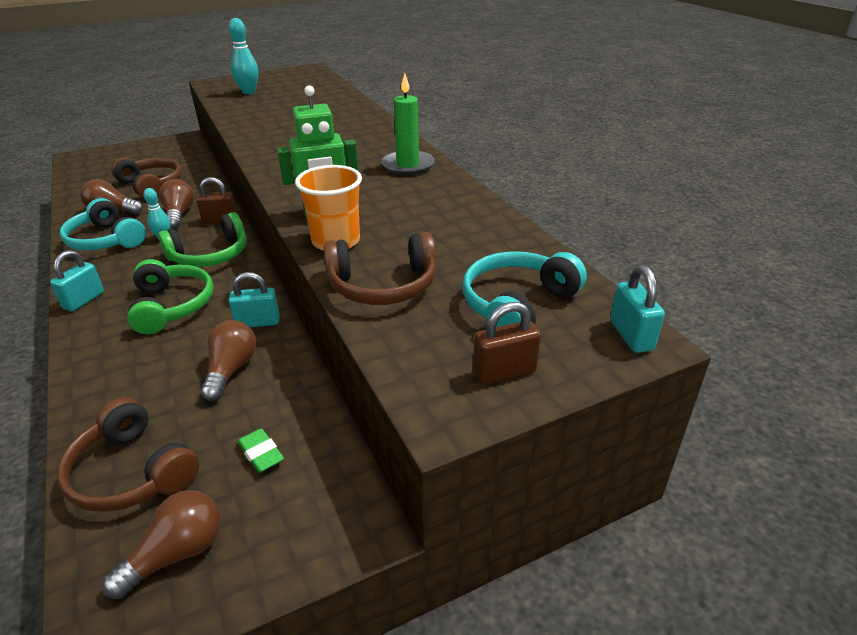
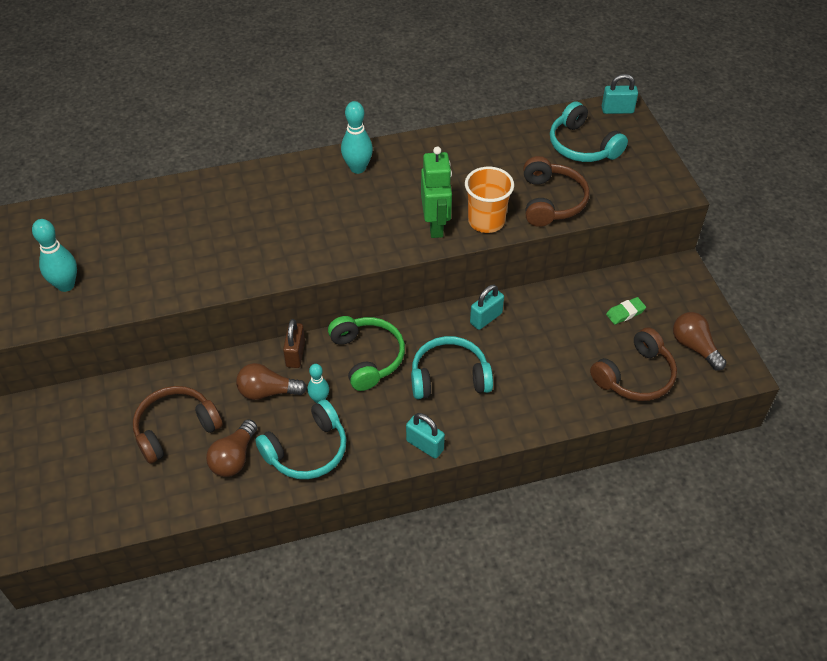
camera: 80 degrees left, 15 degrees up
green headphones [127,259,214,334] -> turquoise headphones [411,336,493,399]
brown light bulb [201,320,256,401] -> none
turquoise padlock [229,272,280,327] -> turquoise padlock turned 45 degrees clockwise [470,285,504,330]
green candle [381,73,435,175] -> turquoise bowling pin [341,101,373,174]
brown padlock [473,302,541,384] -> none

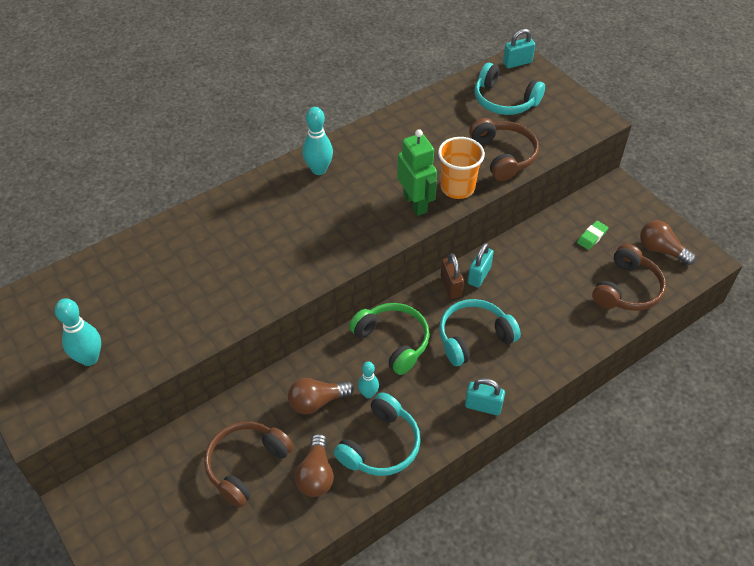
camera: 20 degrees left, 0 degrees up
brown padlock [283,319,305,368] -> brown padlock moved to [441,253,464,299]

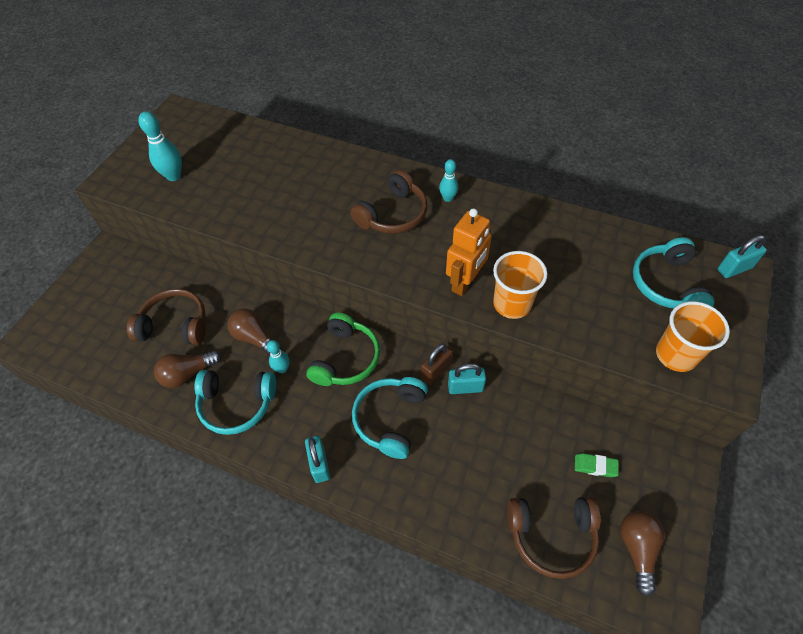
camera: 60 degrees right, 5 degrees up
turquoise bowling pin [302,107,333,175] -> turquoise bowling pin [439,159,458,202], size x0.63
green robot [397,129,437,216] -> orange robot [446,208,492,296]
turquoise headphones [439,299,521,366] -> turquoise headphones turned 105 degrees counterclockwise [352,377,428,459]
brown headphones [469,118,539,181] -> brown headphones moved to [350,170,427,234]
turquoise padlock [503,29,535,68] -> turquoise padlock turned 60 degrees counterclockwise [718,235,766,278]
none -> orange cup [656,301,730,372]

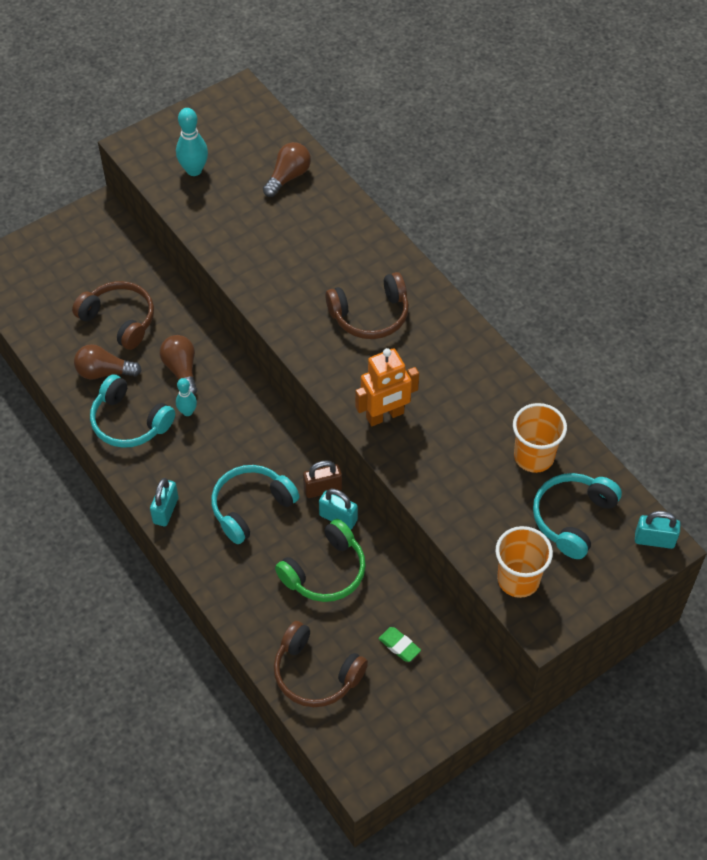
camera: 30 degrees right, 0 degrees up
green headphones [306,313,380,386] -> green headphones moved to [275,519,366,602]
turquoise bowling pin [439,159,458,202] -> none
orange cup [493,251,547,319] -> orange cup moved to [513,403,567,473]
brown light bulb [620,511,665,597] -> brown light bulb moved to [263,142,311,197]

